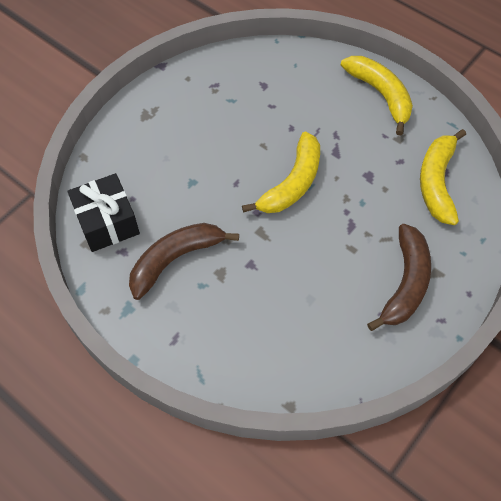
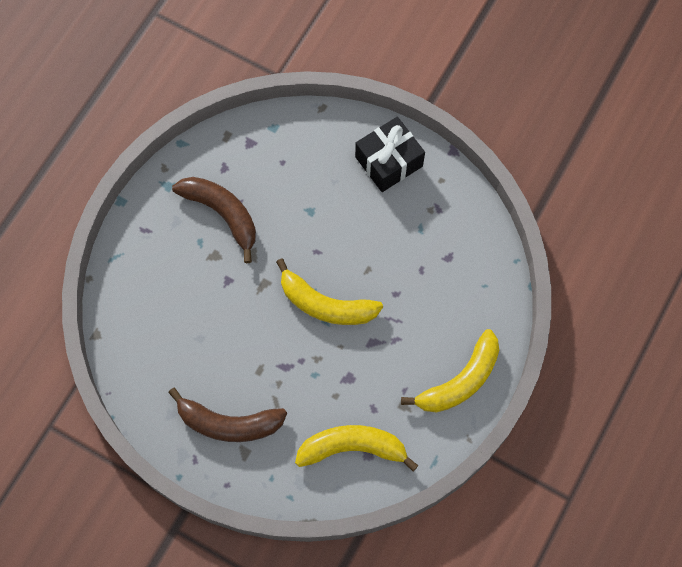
camera: 80 degrees right, 10 degrees up
black gift [67,173,140,252] -> black gift moved to [355,117,425,192]

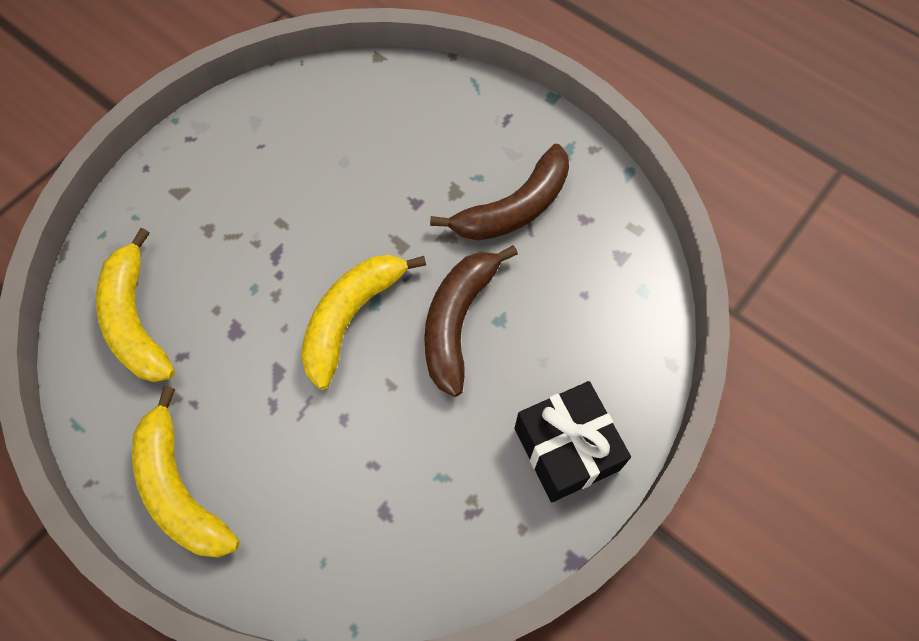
camera: 100 degrees right, 5 degrees down
brown banana [168,388,287,442] -> brown banana moved to [424,245,518,397]
yellow banana [295,425,419,471] -> yellow banana turned 150 degrees clockwise [96,228,175,382]

